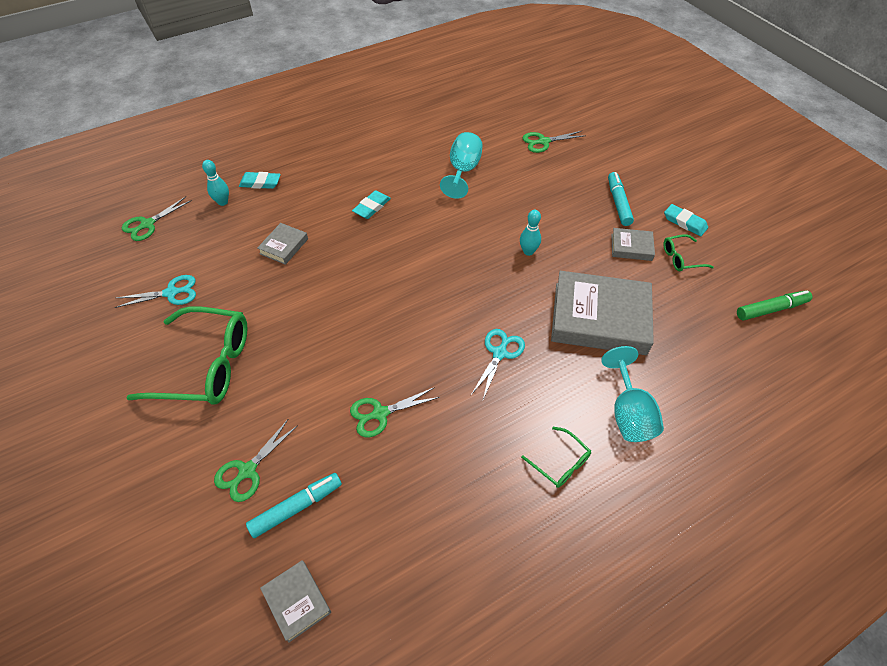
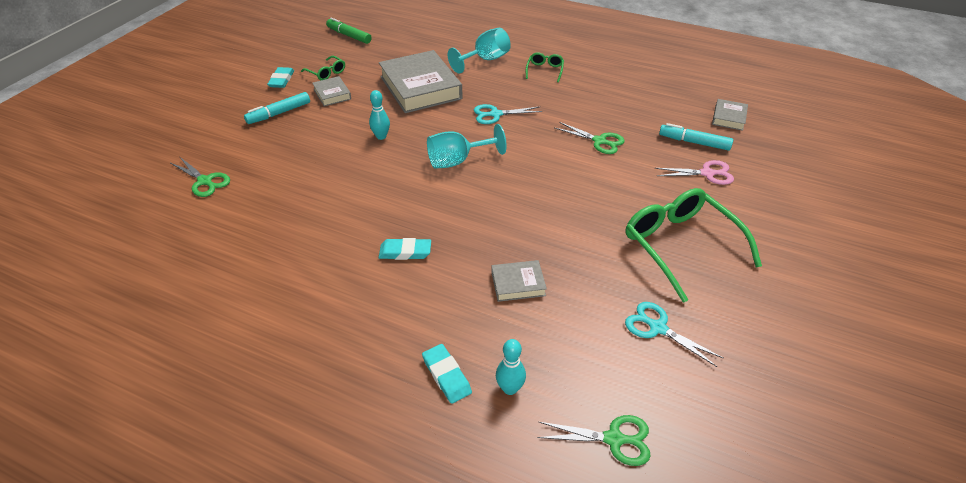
camera: 125 degrees left, 10 degrees down
green scissors [214,419,298,502] -> pink scissors [655,160,734,185]
turquoise goblet [440,132,483,199] -> turquoise goblet moved to [427,124,507,169]

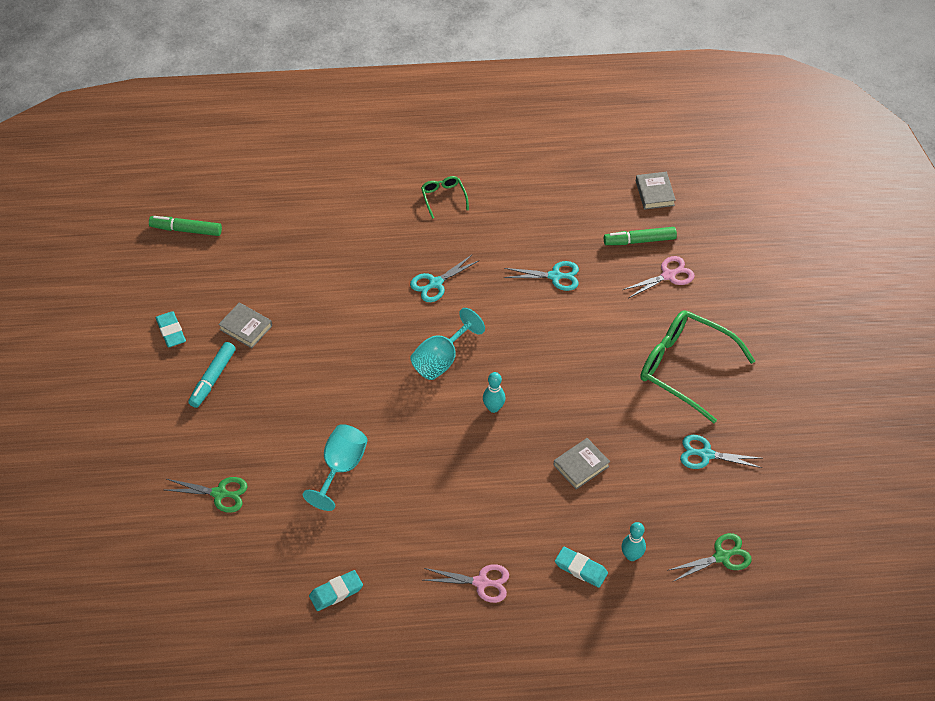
camera: 30 degrees left, 10 degrees up
green glasses [301,56,345,80] -> none
turquoise bowling pin [369,90,390,140] -> turquoise bowling pin moved to [483,372,506,413]
turquoise eraser [378,238,431,260] -> turquoise eraser moved to [309,570,363,611]
grey book [379,50,463,113] -> none
turquoise goblet [447,28,511,74] -> turquoise goblet moved to [303,424,368,511]
green scissors [554,122,625,154] -> turquoise scissors [504,261,579,291]
turquoise marker [659,123,733,151] -> green marker [604,227,677,245]
none -> pink scissors [424,564,509,603]

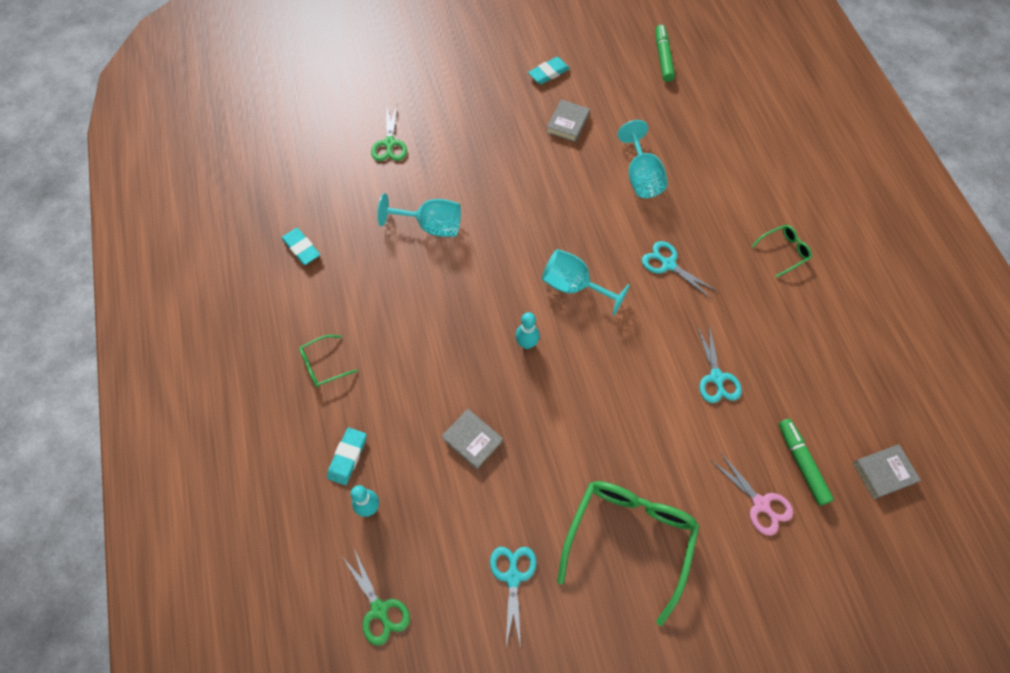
camera: 80 degrees right, 10 degrees up
turquoise marker [188,342,236,408] -> none
pink scissors [424,564,509,603] -> green glasses [299,335,357,387]
none -> turquoise goblet [618,120,668,198]

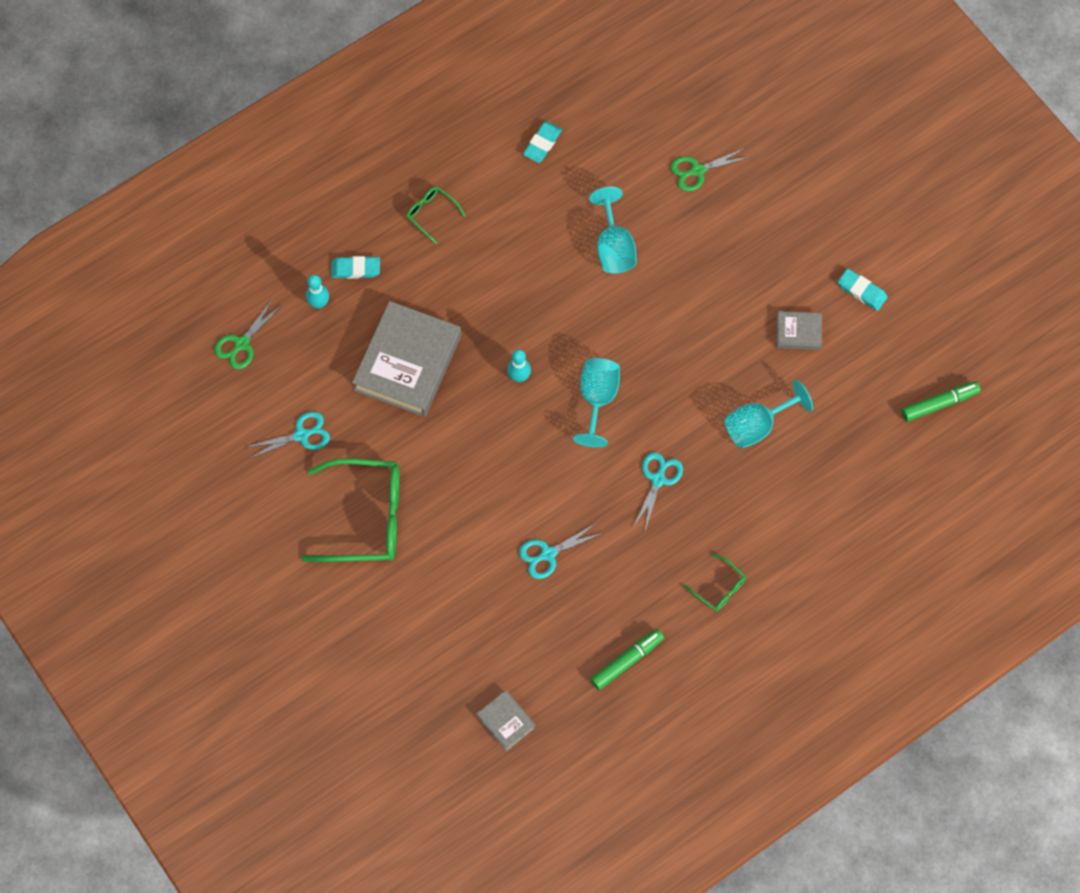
camera: 70 degrees right, 5 degrees up
grey book [442,409,503,469] -> grey book [352,301,461,417], size x2.15
pink scissors [711,452,793,536] -> none
green marker [779,419,834,506] -> green marker moved to [591,629,664,690]

